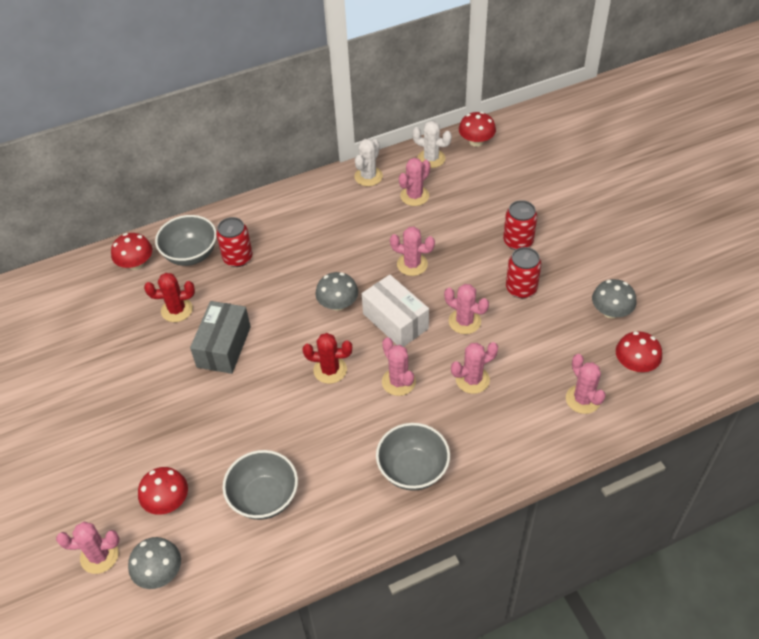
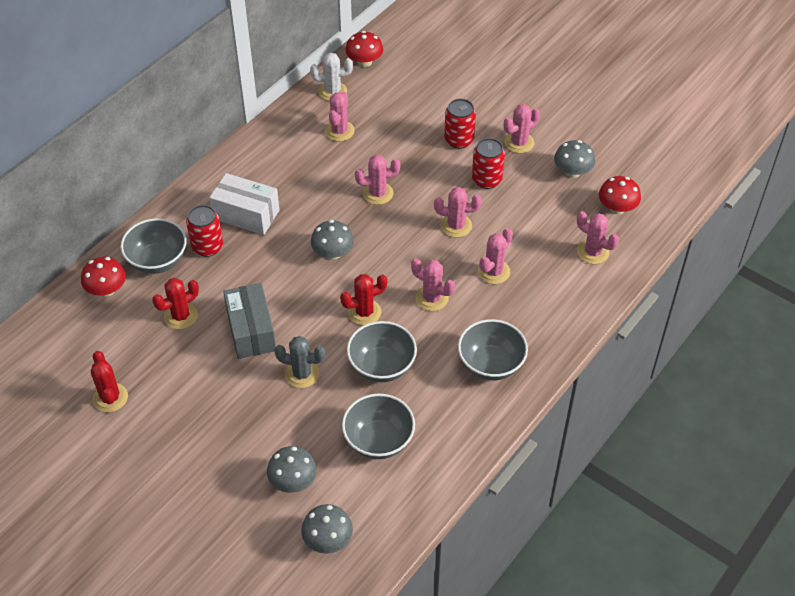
camera: 30 degrees left, 0 degrees up
pink cactus [56,522,119,574] -> pink cactus moved to [504,104,540,153]
red mushroom [138,467,188,515] -> grey mushroom [267,446,317,493]
white cactus [354,139,383,186] -> none
white box [362,275,429,347] -> white box moved to [209,173,280,235]
none -> red cactus [91,351,128,412]
none -> grey cactus [274,336,325,388]
none -> grey bowl [347,321,417,382]

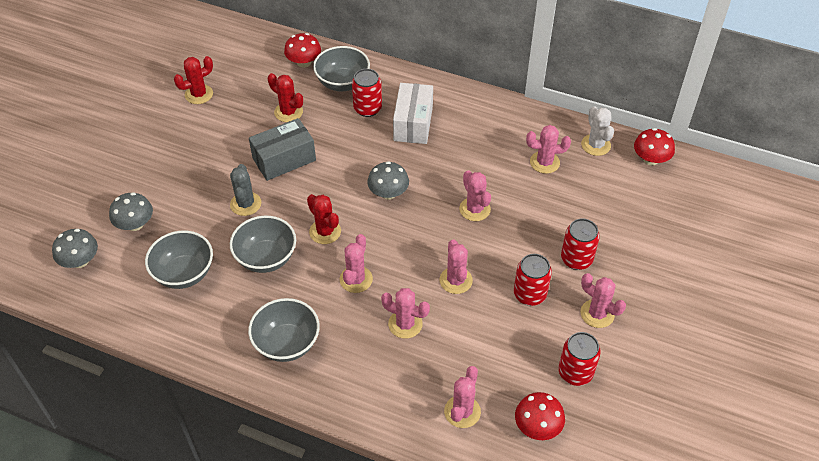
camera: 75 degrees right, 0 degrees up
grey mushroom [554,140,595,178] -> red can [558,332,601,386]

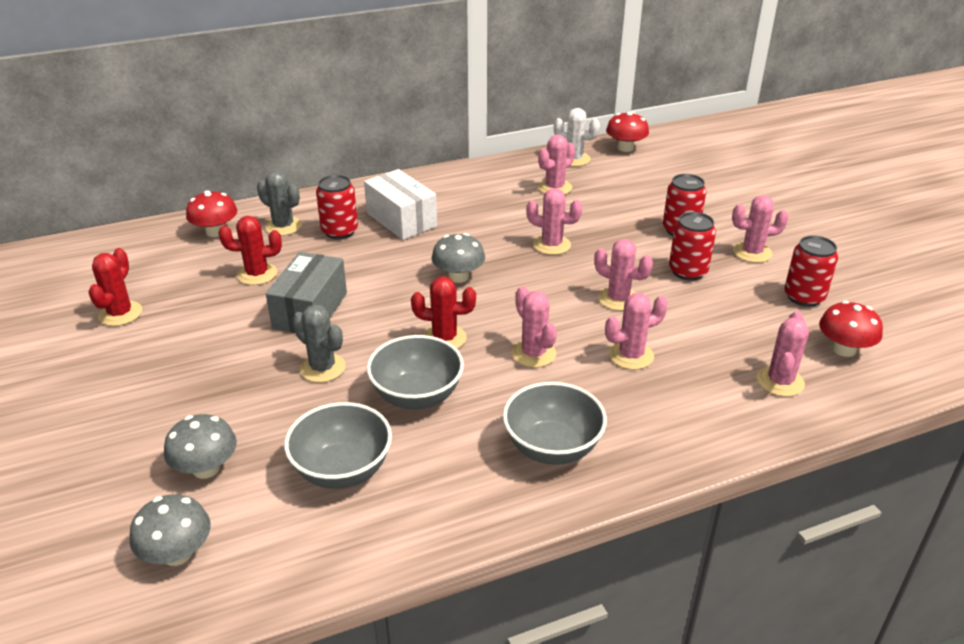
camera: 45 degrees left, 15 degrees down
grey bowl [313,46,370,91] -> grey cactus [257,171,302,236]
pink cactus [444,366,481,428] -> pink cactus turned 45 degrees clockwise [757,311,809,397]

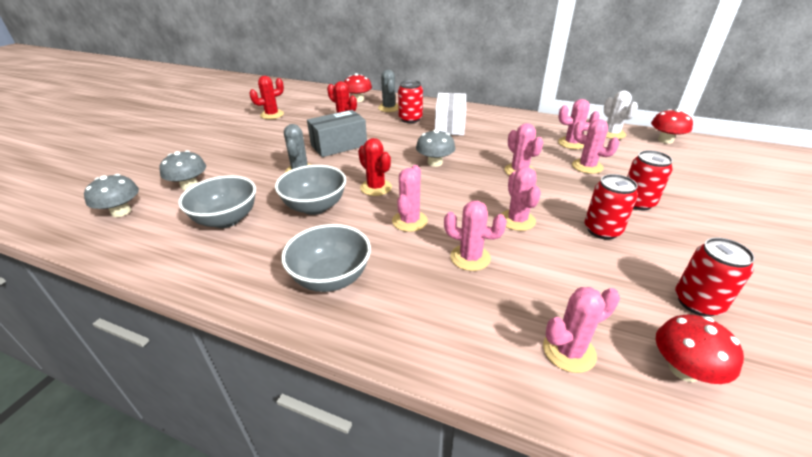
camera: 45 degrees right, 0 degrees up
pink cactus [732,195,789,263] -> pink cactus moved to [572,119,620,174]

